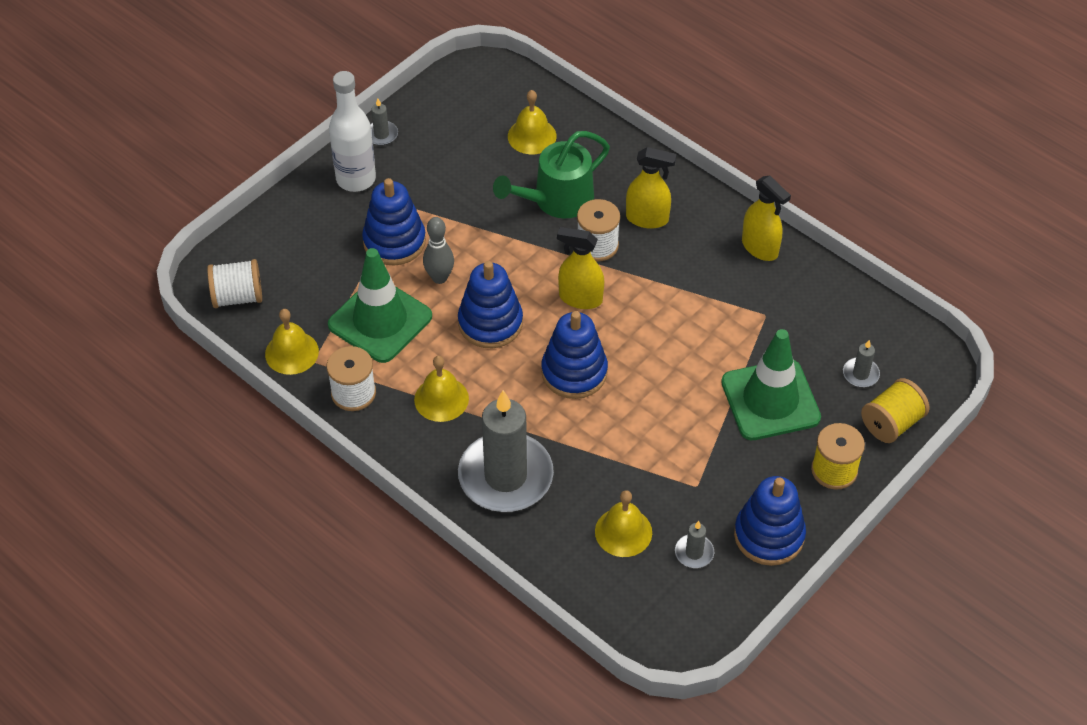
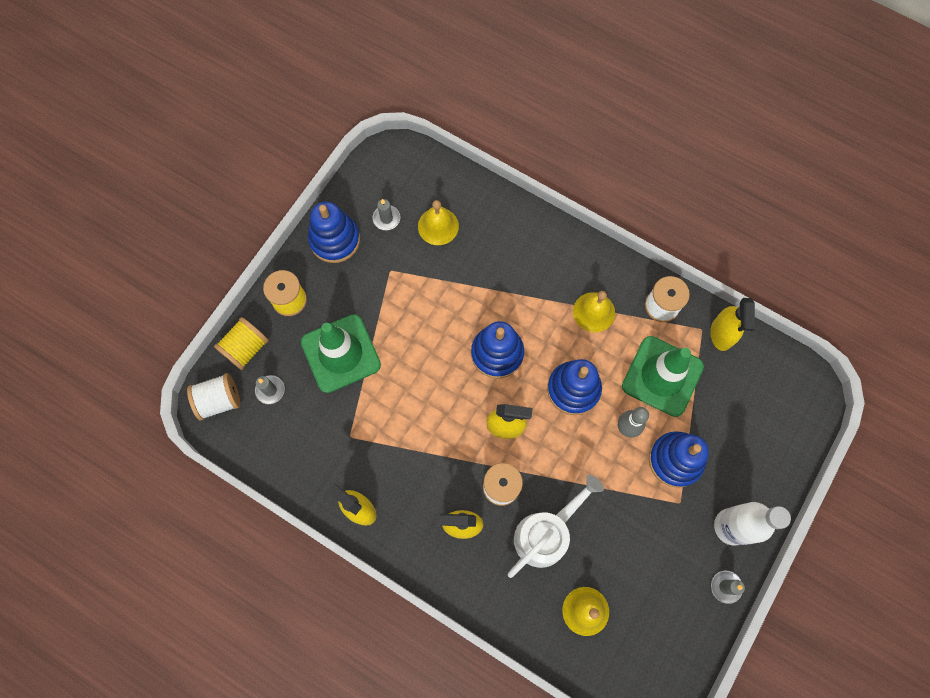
camera: 170 degrees right, 20 degrees up
white spool [207,259,262,308] -> white spool moved to [187,373,240,421]
yellow bell [265,309,319,375] -> yellow spray bottle [710,298,755,351]
grey candle [458,390,554,512] -> none
green watering can [493,131,610,218] -> white watering can [508,475,604,578]

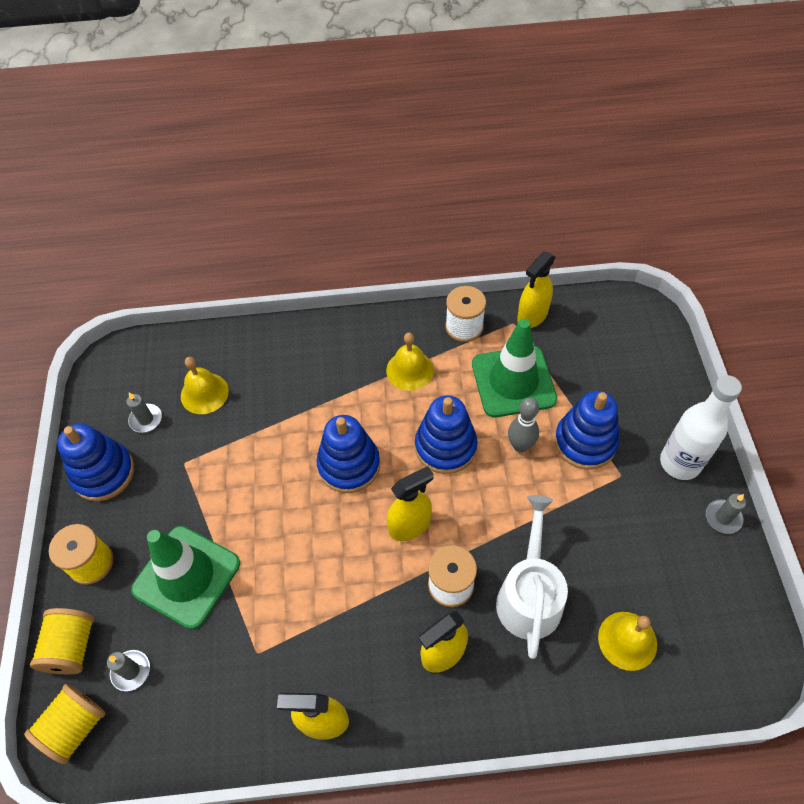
camera: 35 degrees left, 15 degrees down
white spool [187,373,240,421] -> yellow spool [24,684,106,764]
yellow spray bottle [710,298,755,351] -> yellow spray bottle turned 75 degrees clockwise [517,252,555,328]

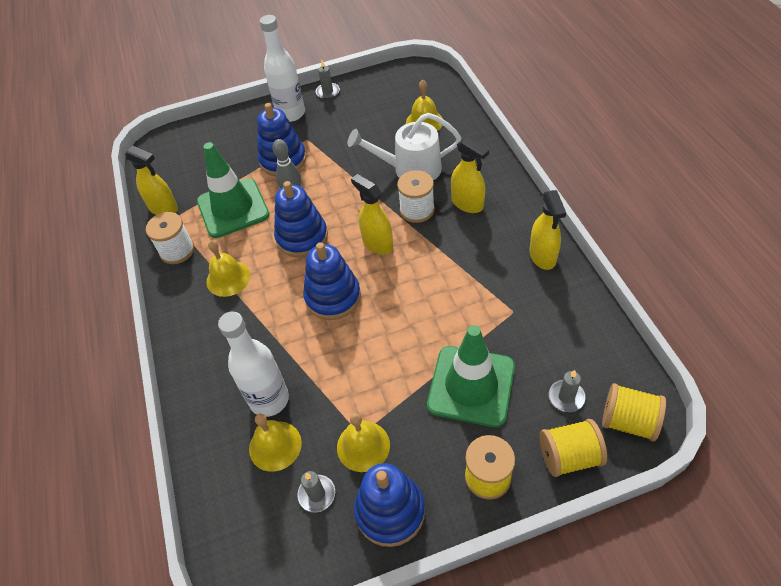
camera: 100 degrees left, 5 degrees down
none -> white bottle [218,312,289,417]
none -> yellow bell [337,413,390,472]

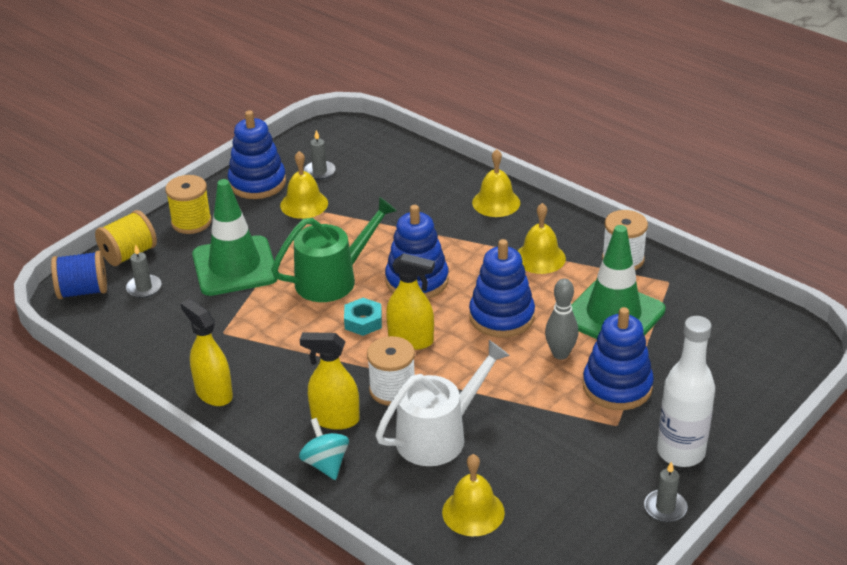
camera: 145 degrees right, 15 degrees down
yellow spray bottle [125,146,178,215] -> none
white bottle [218,312,289,417] -> none
yellow bell [249,413,302,472] -> yellow bell moved to [472,149,520,217]
yellow spool [602,383,666,441] -> blue spool [51,251,107,299]
none -> green watering can [271,197,397,302]
none -> turquoise spinning top [299,418,349,480]
none -> turquoise nut [344,298,382,336]

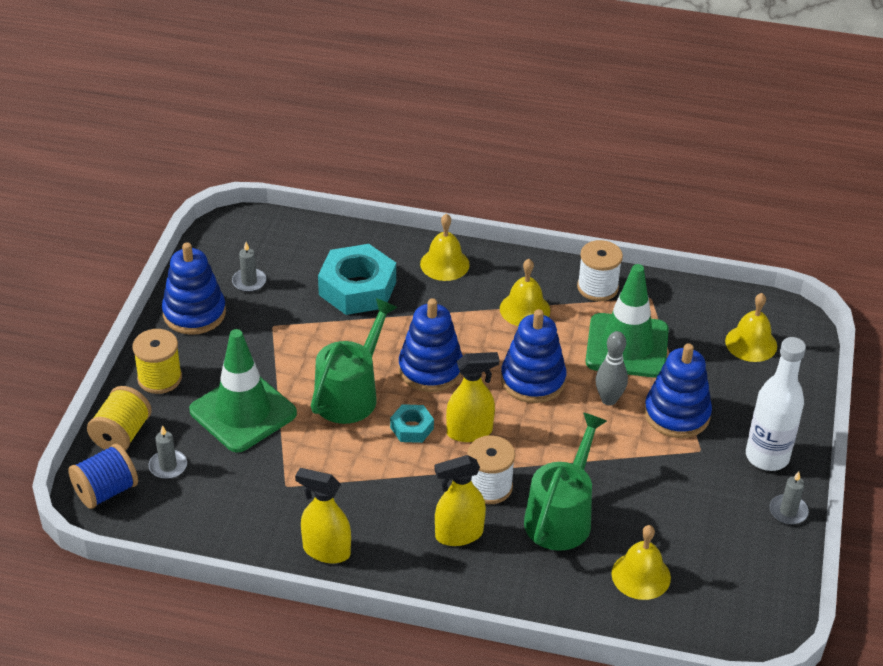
camera: 30 degrees left, 5 degrees up
yellow bell [280,151,328,219] -> yellow bell moved to [725,293,777,362]
turquoise spinning top [299,418,349,480] -> none
white watering can [376,340,510,466] -> green watering can [524,412,607,551]
none -> turquoise nut [318,244,396,315]

